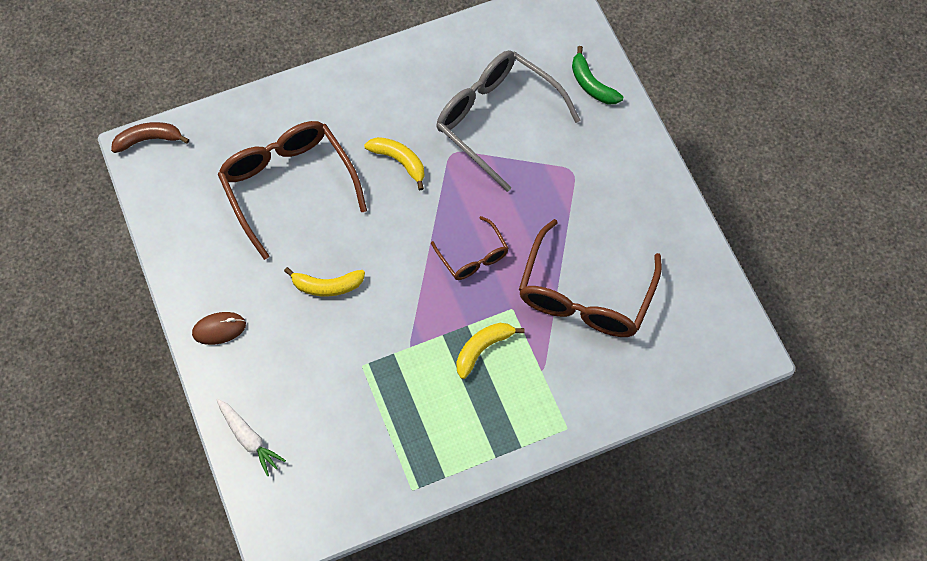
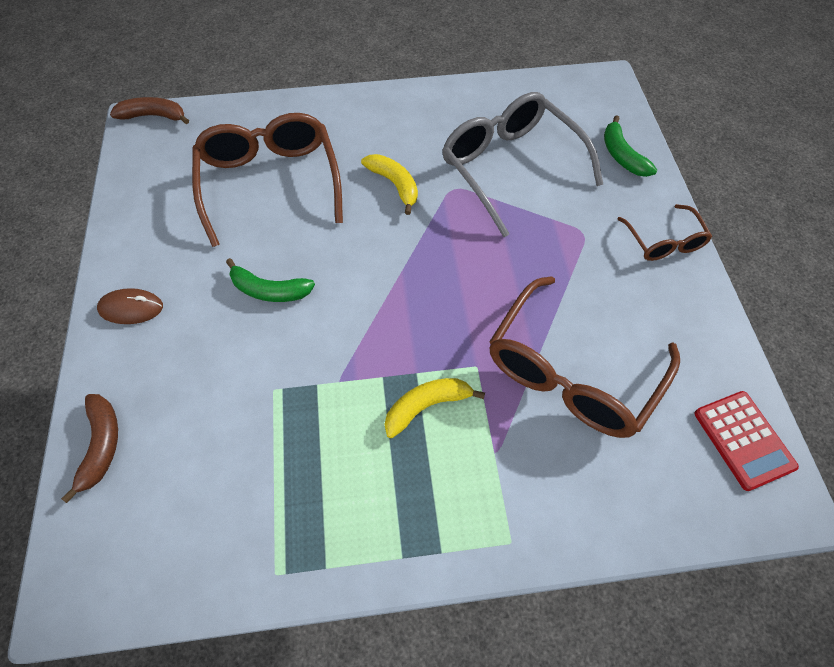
camera: 15 degrees right, 5 degrees down
white carrot [217,399,286,476] -> brown banana [61,394,118,503]
yellow banana [284,267,365,297] -> green banana [226,258,315,302]
brown glasses [431,216,508,280] -> brown glasses moved to [618,204,712,261]
none -> red calculator [695,391,799,491]

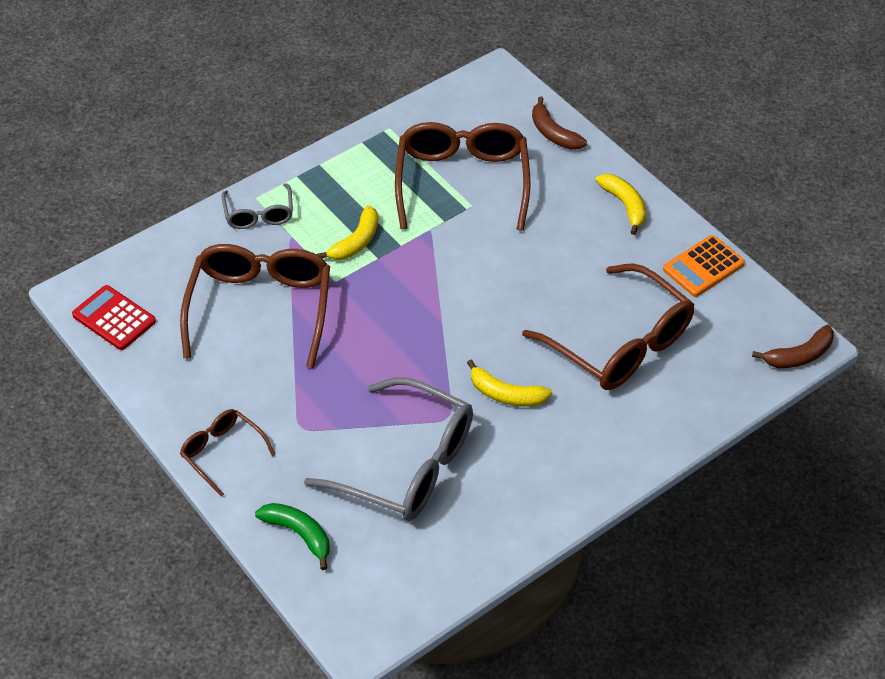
camera: 150 degrees right, 10 degrees down
brown mouse [97,288,163,324] -> yellow banana [595,174,646,235]
green banana [226,258,315,302] -> none
none -> grey glasses [222,183,293,229]
none -> brown glasses [395,122,531,231]
none -> orange calculator [663,235,745,297]

